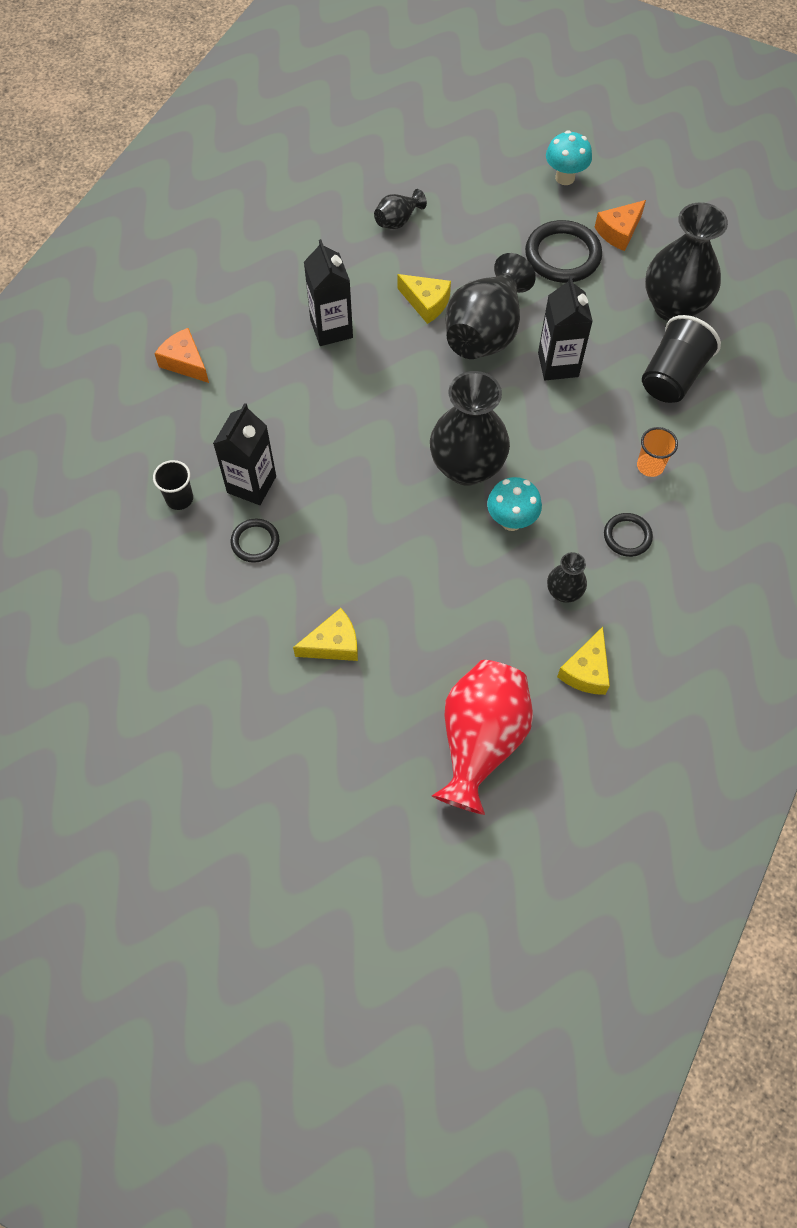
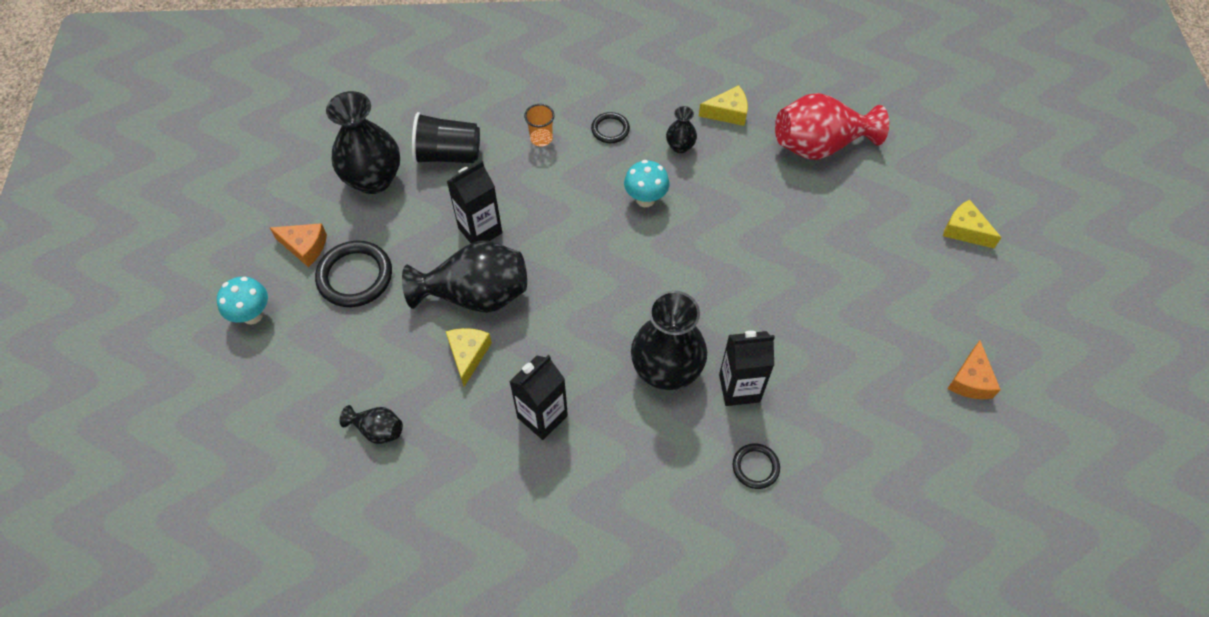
camera: 120 degrees left, 5 degrees down
black cup [153,460,193,510] -> none
orange cheese [154,328,209,383] -> orange cheese moved to [947,340,1001,399]
black ring [231,518,279,563] -> black ring moved to [733,443,780,489]
yellow cheese [293,608,358,661] -> yellow cheese moved to [943,200,1002,248]
black vase [430,371,510,486] -> black vase moved to [631,290,707,390]

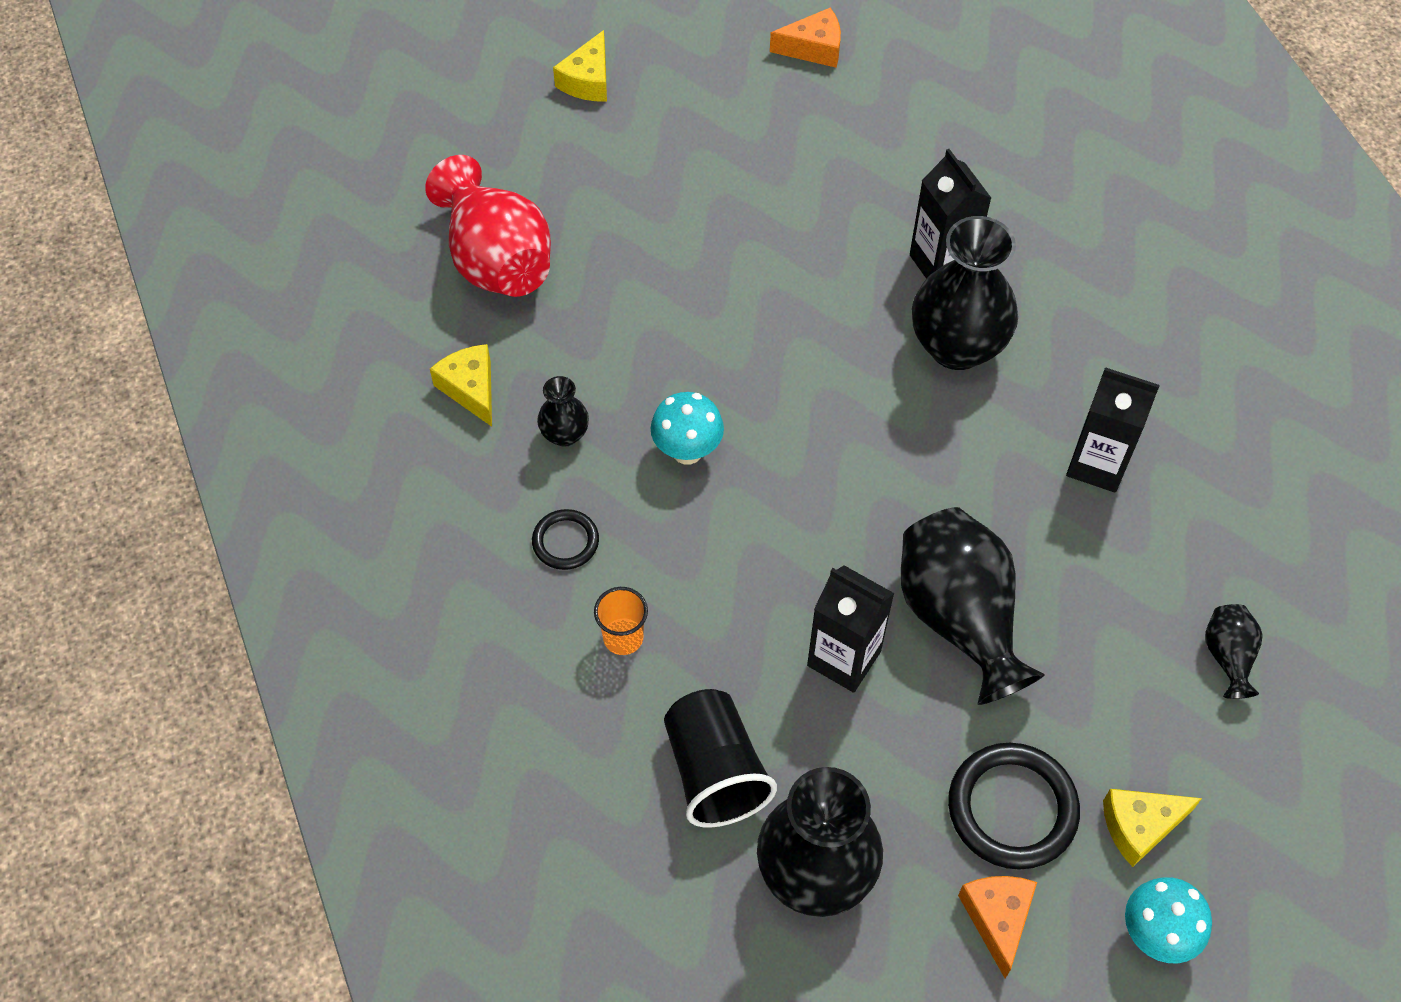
camera: 110 degrees left, 0 degrees up
yellow cheese [446,328,492,387] -> yellow cheese moved to [1103,789,1202,867]
black ring [733,443,780,489] -> none

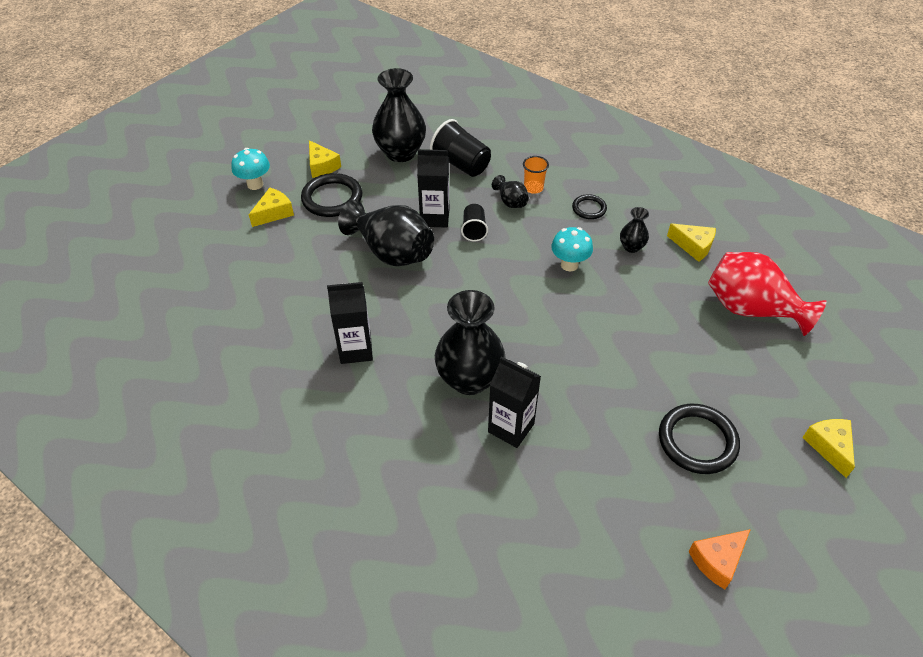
camera: 150 degrees right, 10 degrees down
orange cheese [958,876,1037,978] -> yellow cheese [309,140,341,178]
black vase [1205,604,1263,699] -> black vase moved to [492,175,529,208]
none -> black cup [461,204,488,241]
none -> black ring [659,404,740,474]

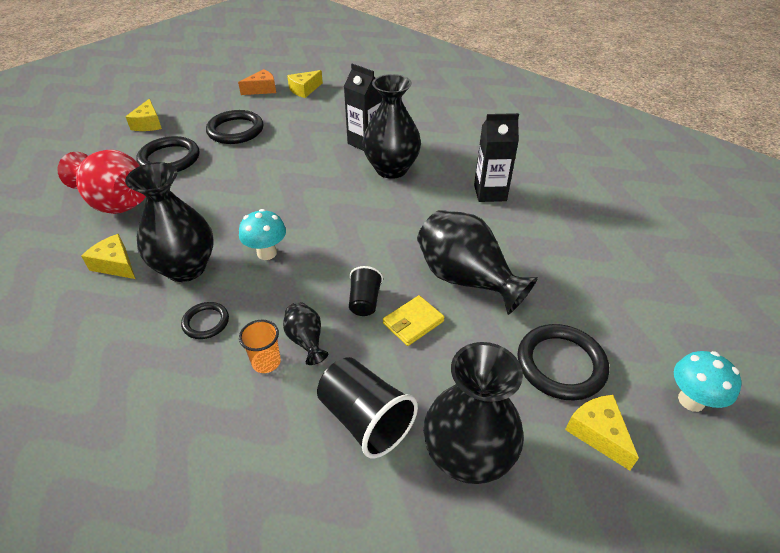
camera: 175 degrees left, 5 degrees down
yellow cheese [249,188,294,227] -> yellow cheese moved to [287,70,323,98]
black carton [417,149,449,228] -> yellow wallet [383,295,445,346]
black vase [620,207,649,253] -> black vase [125,162,214,282], size x2.09
none -> black ring [136,136,199,172]

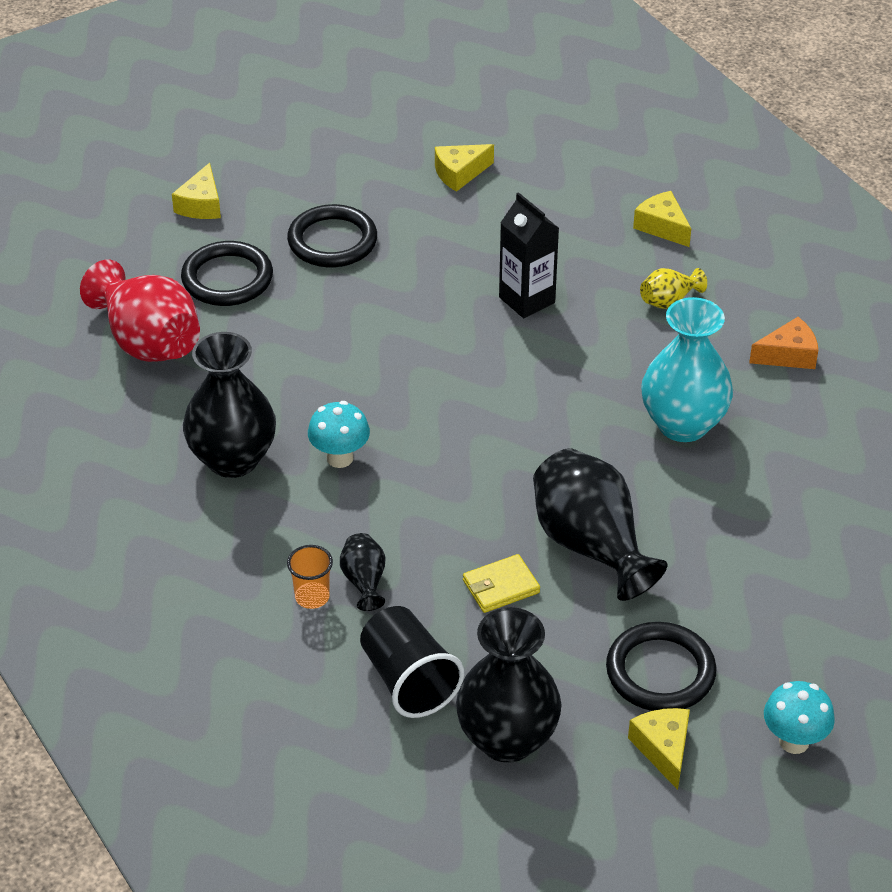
camera: 15 degrees right, 0 degrees up
yellow cheese [81,234,135,279] -> yellow cheese moved to [633,191,691,247]
black ring [181,302,229,339] -> none
orange cheese [238,69,276,95] -> orange cheese moved to [749,317,818,369]
black cup [349,266,383,316] -> none
black vase [362,74,421,179] -> none
black carton [474,113,519,202] -> turquoise vase [641,297,733,442]
none -> yellow vase [640,268,707,309]

